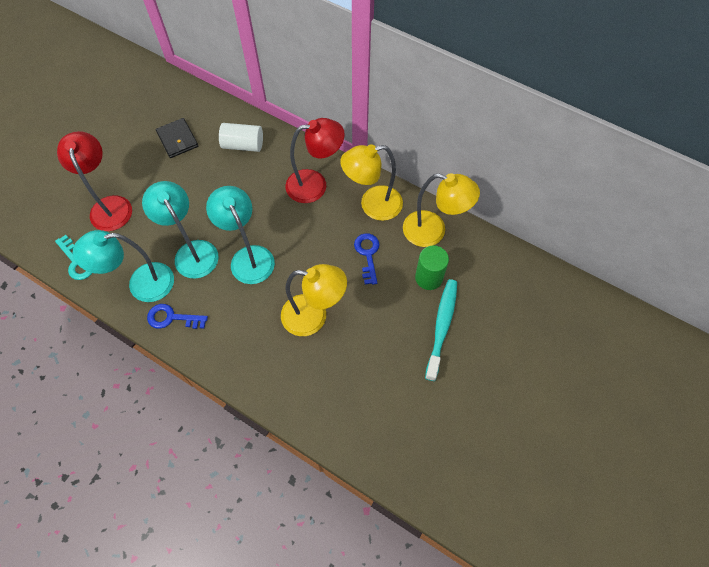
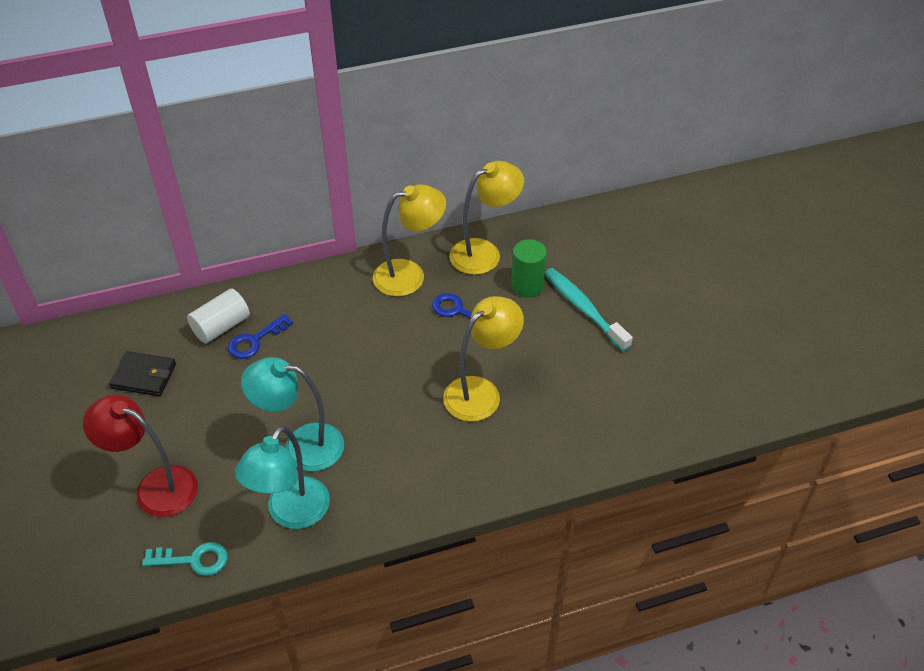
camera: 50 degrees left, 15 degrees down
blue key [147,304,208,329] -> blue key moved to [228,314,293,359]
turquoise lamp [206,186,275,284] -> none
red lamp [285,118,345,203] -> none
yellow lamp [340,144,403,221] -> yellow lamp turned 135 degrees counterclockwise [373,184,446,296]

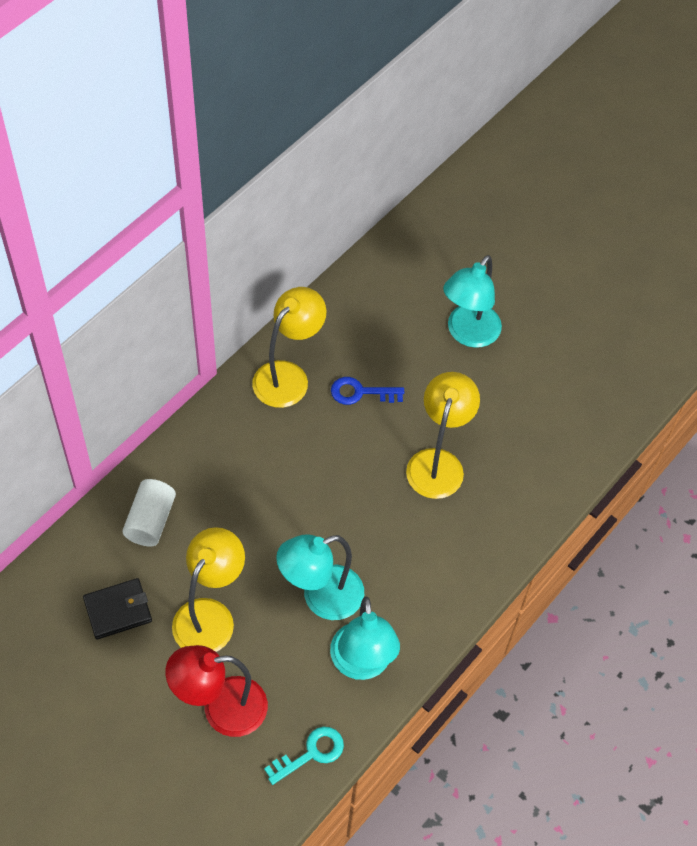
camera: 35 degrees left, 10 degrees up
blue key [228,314,293,359] -> none
yellow lamp [449,161,524,275] -> yellow lamp moved to [172,527,245,652]
green cylinder [511,239,547,298] -> none
turquoise toothbrush [545,268,633,351] -> turquoise lamp [443,255,502,348]

